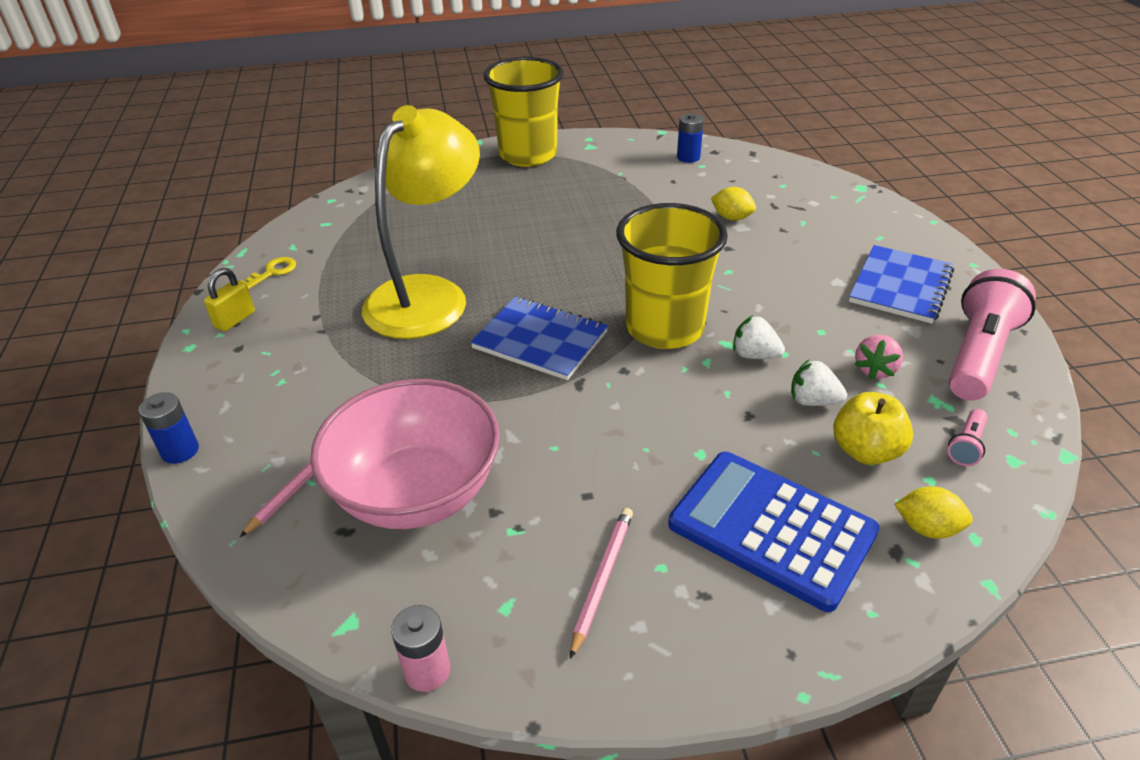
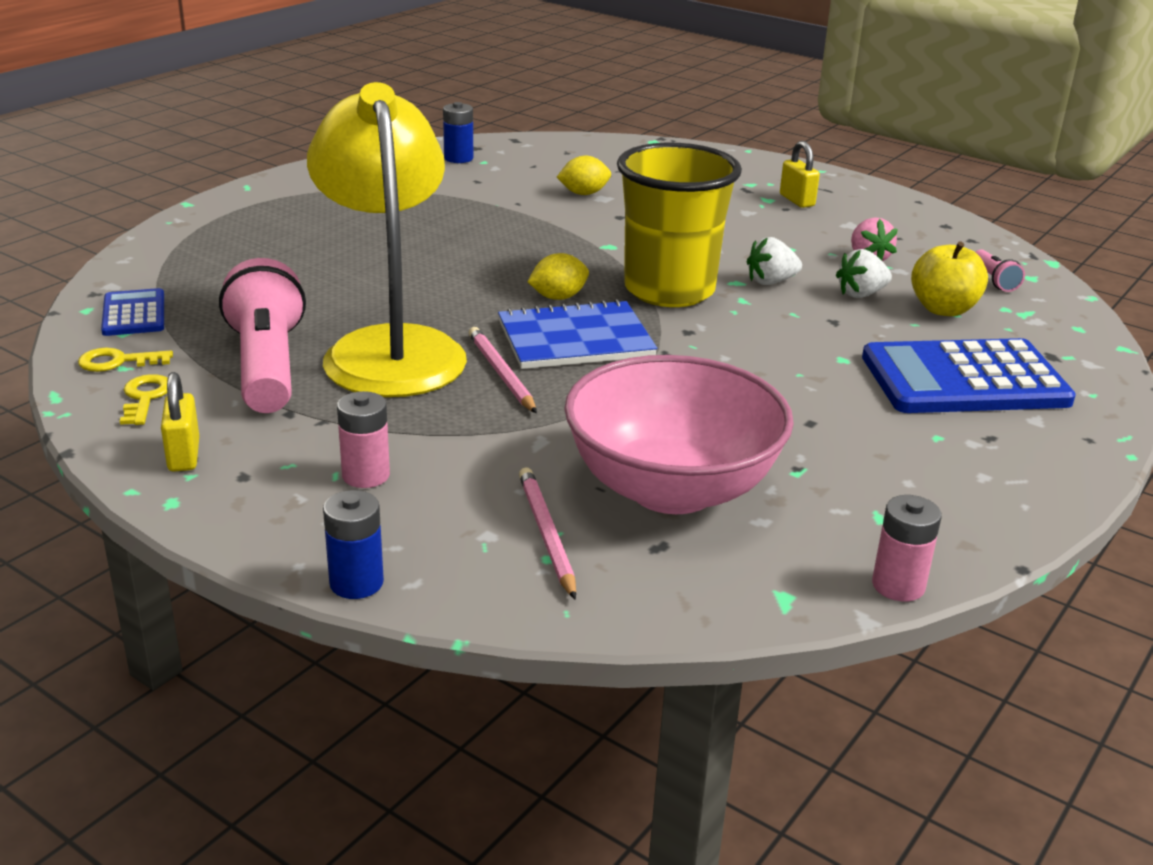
camera: 45 degrees left, 10 degrees down
yellow cup [483,57,564,167] -> none
pink pencil [570,508,633,659] -> pink pencil moved to [469,327,537,413]
blue notebook [849,245,954,324] -> yellow padlock [780,141,820,208]
yellow lemon [894,486,973,539] -> yellow lemon moved to [528,253,589,300]
pink flashlight [949,269,1036,401] -> pink flashlight moved to [219,258,306,413]
none -> yellow key [78,348,173,372]
none -> blue calculator [101,288,164,336]
none -> pink battery [337,391,390,488]

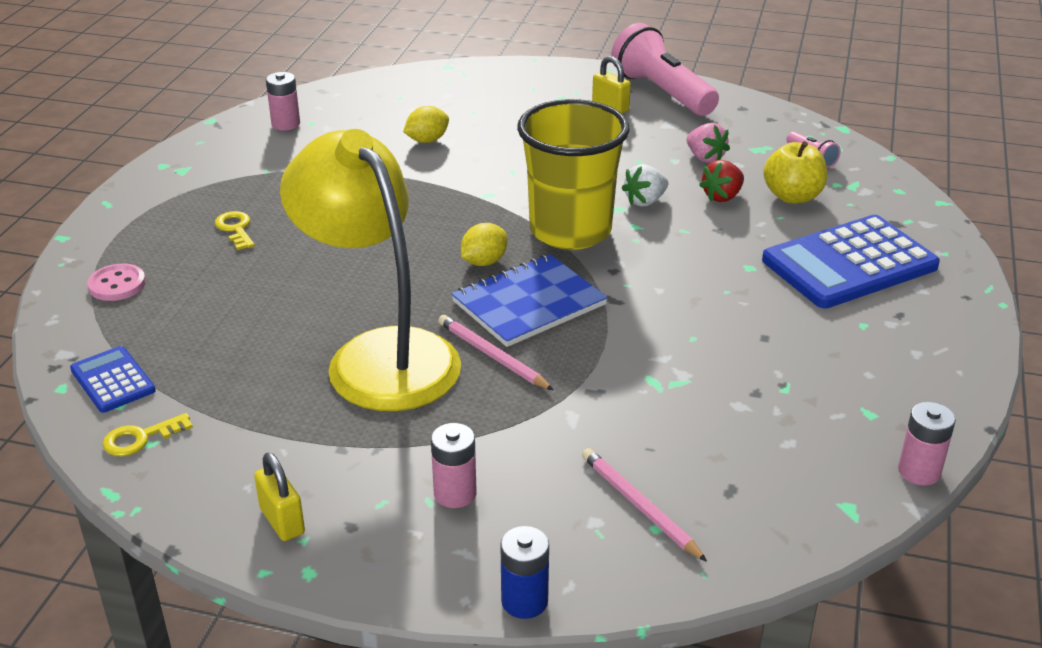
camera: 20 degrees left, 5 degrees up
yellow key [120,374,168,425] -> yellow key moved to [215,211,255,250]
pink flashlight [219,258,306,413] -> pink flashlight moved to [611,23,719,116]
blue battery [443,102,473,163] -> pink battery [266,72,300,130]
pink bowl [564,355,794,514] -> none
white strawberry [836,249,892,298] -> red strawberry [699,160,744,202]
none -> pink button [87,264,146,301]

